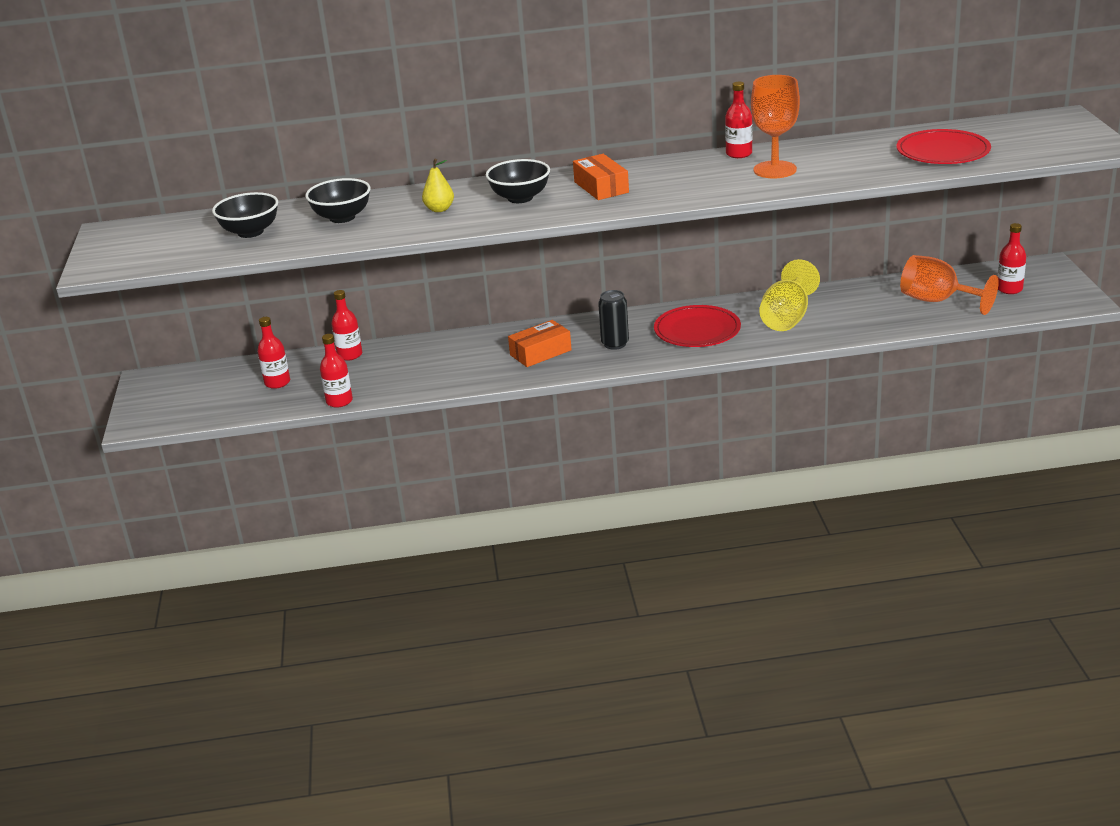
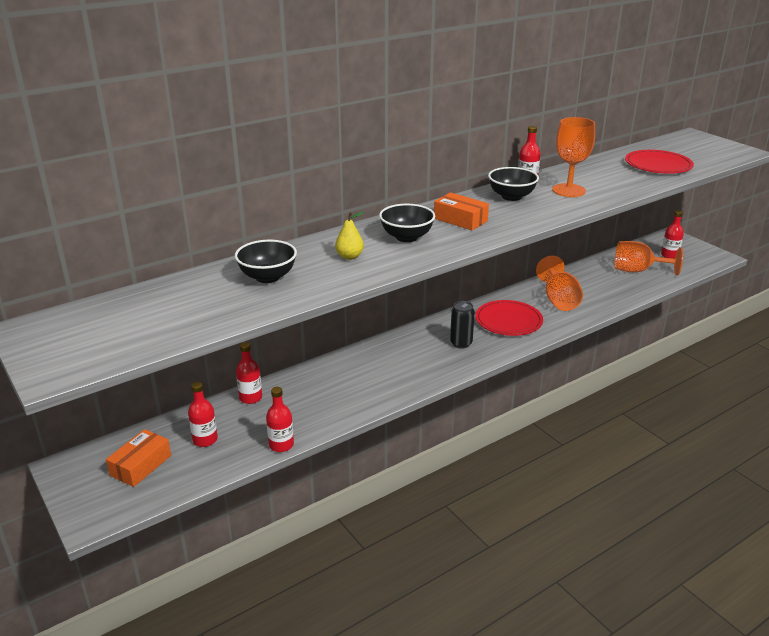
camera: 30 degrees left, 0 degrees up
black bowl [212,192,278,238] -> black bowl moved to [488,167,539,201]
orange box [508,320,572,367] -> orange box moved to [106,429,171,487]
yellow goblet [759,259,820,331] -> orange goblet [536,256,583,311]

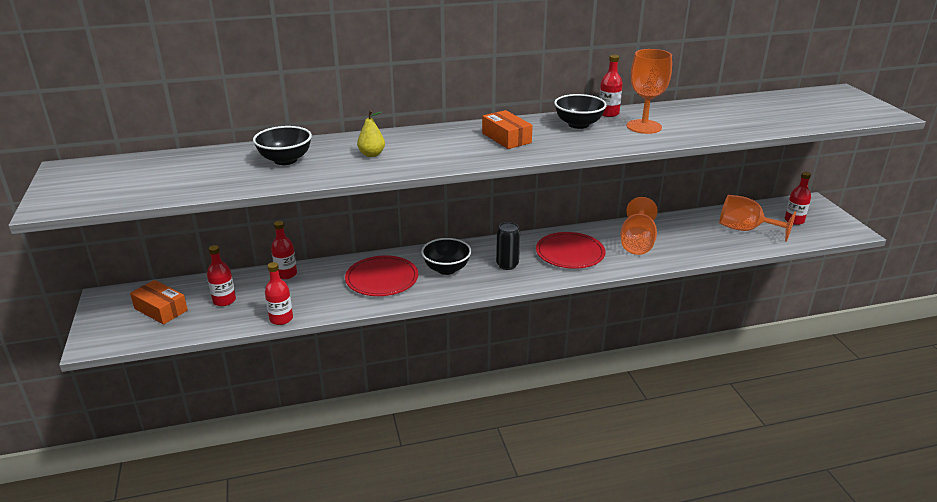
camera: 20 degrees right, 0 degrees up
orange box [106,429,171,487] -> orange box turned 75 degrees clockwise [130,280,188,325]
black bowl [379,204,435,242] -> black bowl moved to [421,238,471,275]
red plate [625,150,694,174] -> red plate moved to [345,255,418,296]

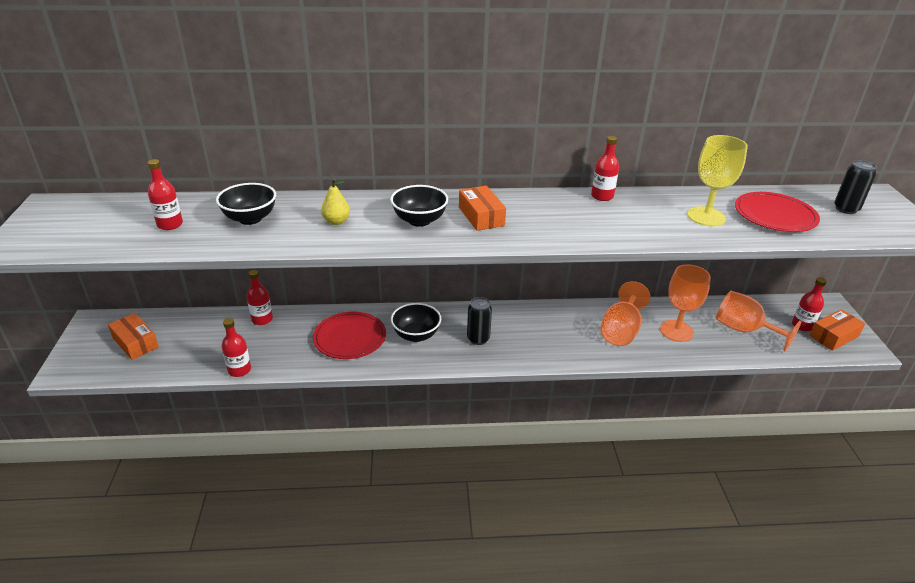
camera: 10 degrees right, 5 degrees up
red bottle [207,245,236,306] -> red bottle moved to [147,159,183,230]
red plate [536,232,605,269] -> red plate moved to [735,192,820,232]
black bowl [554,94,607,129] -> black bowl moved to [390,185,448,227]
orange goblet [627,49,672,134] -> orange goblet moved to [660,265,711,342]
none -> yellow goblet [687,135,748,226]
none -> orange box [809,309,865,351]
none -> black can [834,160,877,214]

